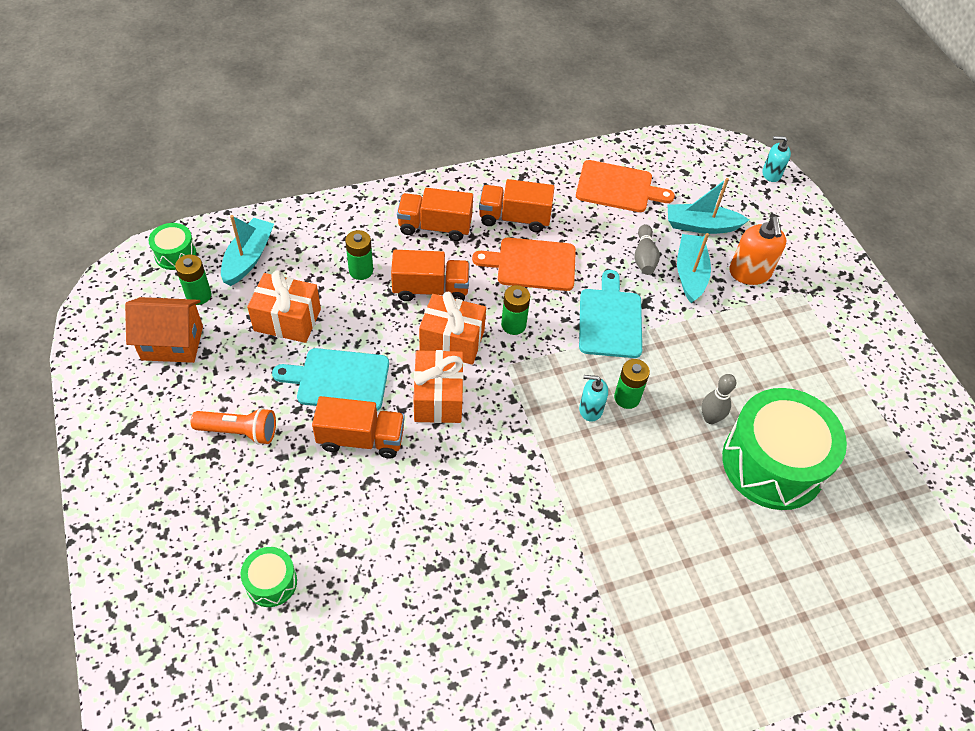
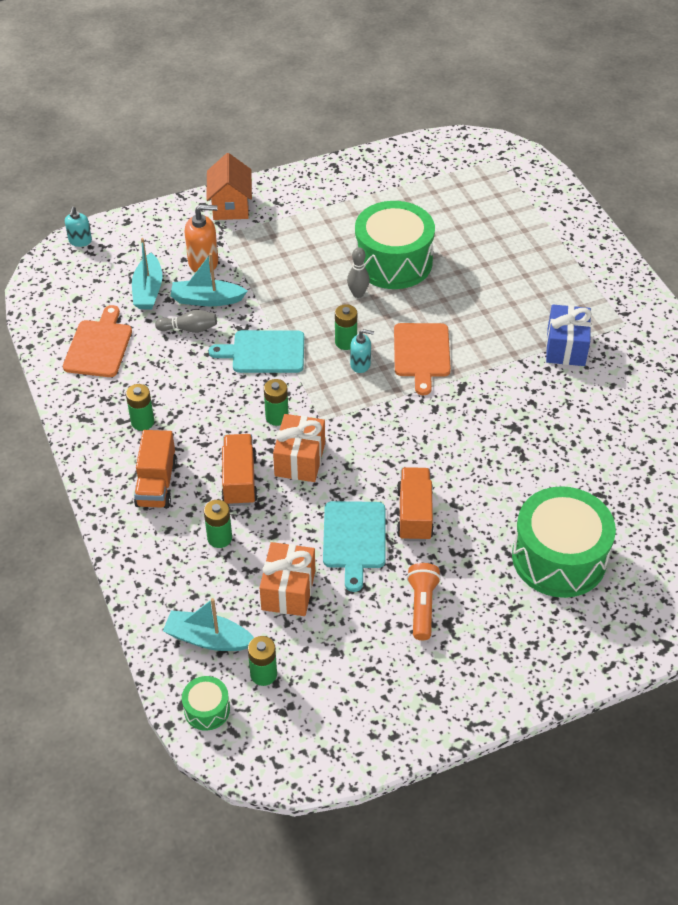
camera: 90 degrees left, 5 degrees down
orange house [125,297,203,363] -> orange house moved to [206,153,252,220]
green drum [241,547,297,607] -> green drum [512,486,616,598], size x2.24
orange gift [413,350,464,423] -> none
orange cutting board [472,238,576,291] -> orange cutting board moved to [394,323,451,395]
orange truck [479,179,554,232] -> green battery [126,384,154,431]
turquoise soap dispenser [579,375,608,422] -> turquoise soap dispenser turned 90 degrees counterclockwise [350,329,374,373]
none -> blue gift [546,305,592,366]

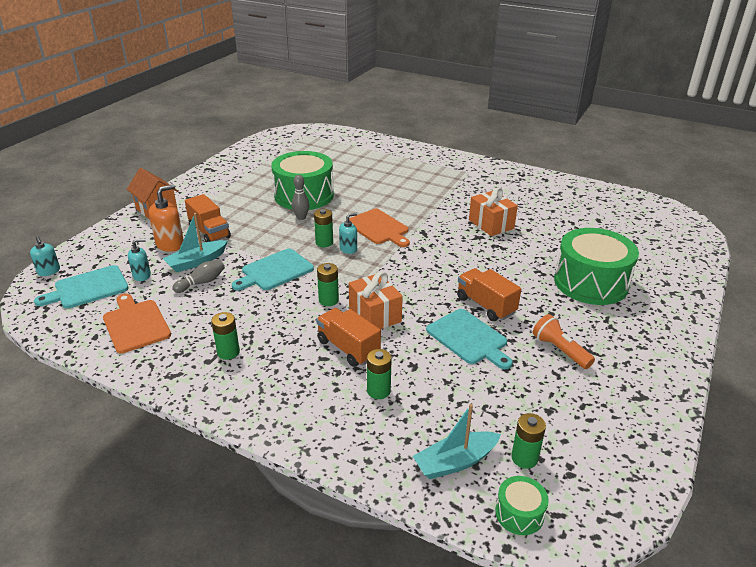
camera: 40 degrees left, 15 degrees down
turquoise boat [132,238,162,309] -> turquoise soap dispenser [128,239,151,281]
orange truck [134,430,177,508] -> orange truck moved to [185,194,231,242]
orange gift [259,542,315,616] -> orange gift moved to [469,187,518,236]
blue gift [546,305,592,366] -> none
none -> turquoise cutting board [34,265,129,309]

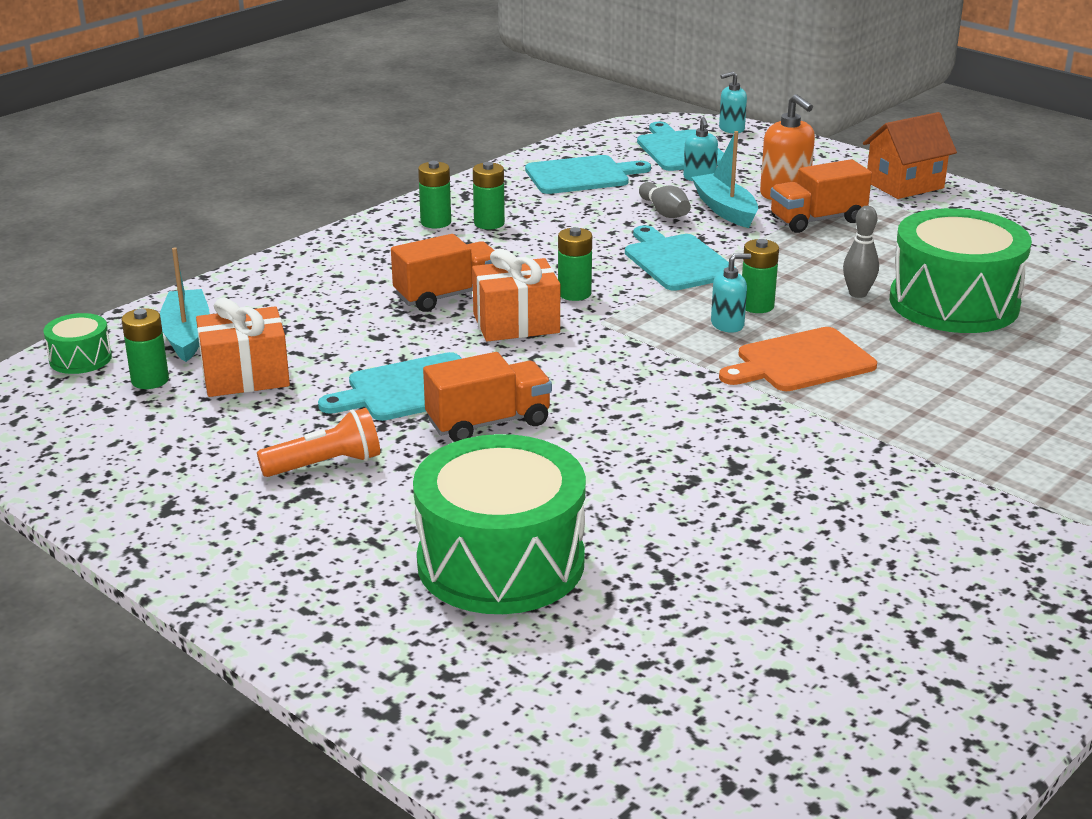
camera: 105 degrees right, 5 degrees down
orange cutting board [103,294,171,353] -> turquoise cutting board [525,155,651,194]
turquoise soap dispenser [339,213,357,254] -> turquoise soap dispenser turned 90 degrees counterclockwise [711,253,751,333]
green battery [367,349,392,399] -> green battery moved to [418,161,451,228]
orange gift [469,187,518,236] -> orange gift moved to [196,298,290,397]

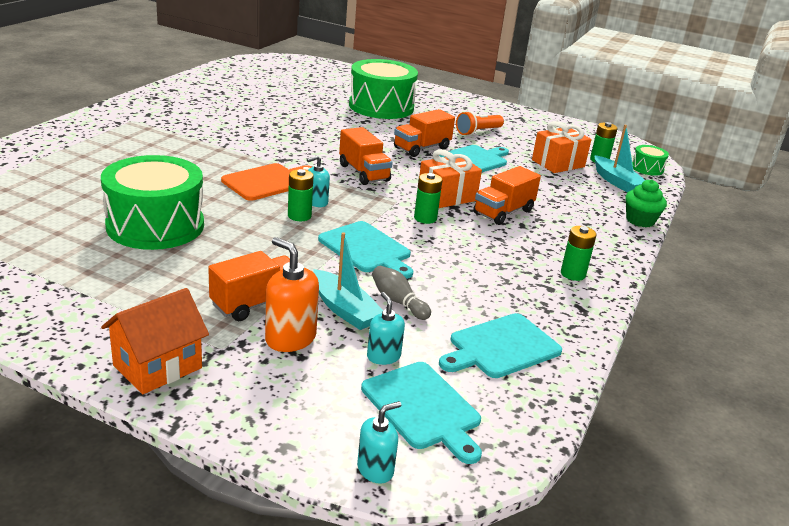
camera: 160 degrees right, 0 degrees up
green battery [473,162,505,229] -> none
grey bowling pin [843,206,879,298] -> none
none -> orange truck [339,127,393,185]
none -> green cupcake [625,179,667,228]

